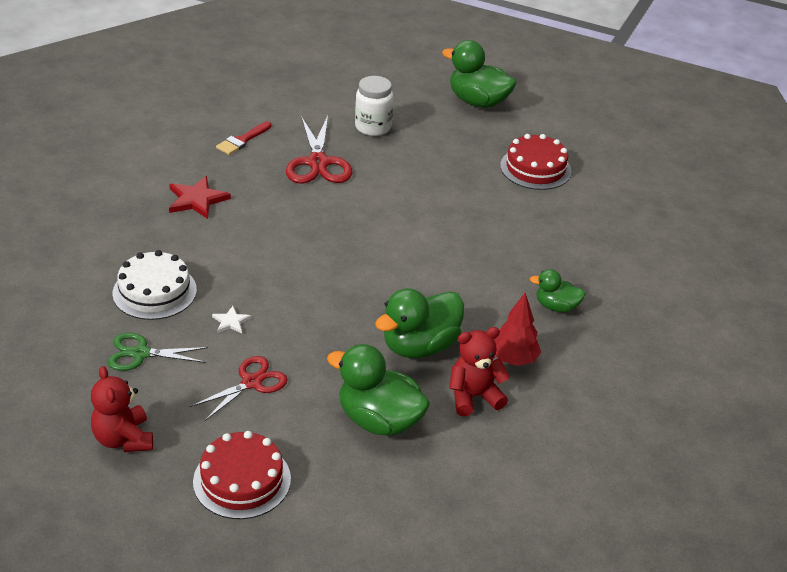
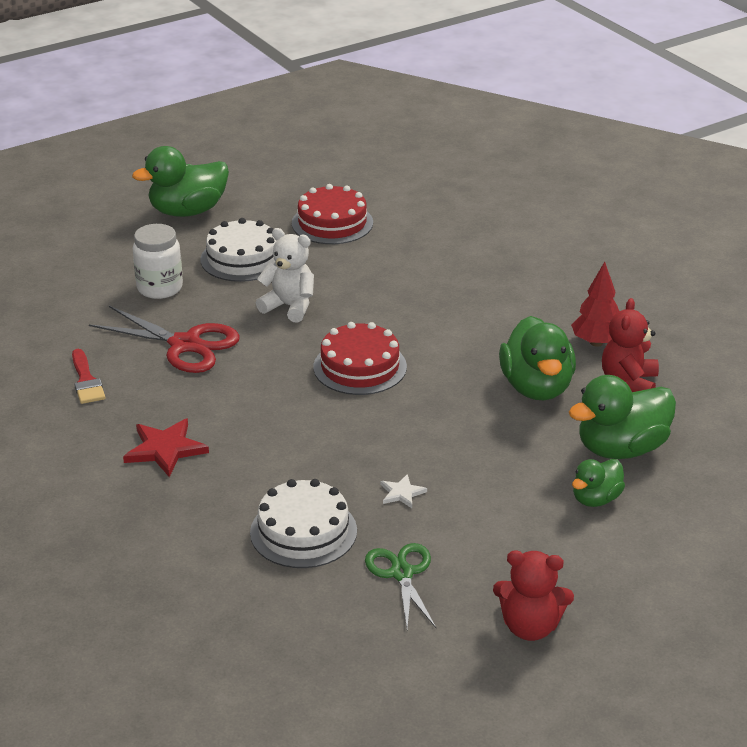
camera: 55 degrees left, 5 degrees down
green scissors [108,332,209,371] -> green scissors turned 135 degrees clockwise [365,543,436,629]
red scissors [190,356,288,421] -> none
red cake [193,431,291,519] -> red cake moved to [313,322,407,395]
green duck [530,269,586,312] -> green duck moved to [572,459,625,507]
none -> white cake [200,218,277,282]
none -> white teddy bear [256,228,314,323]

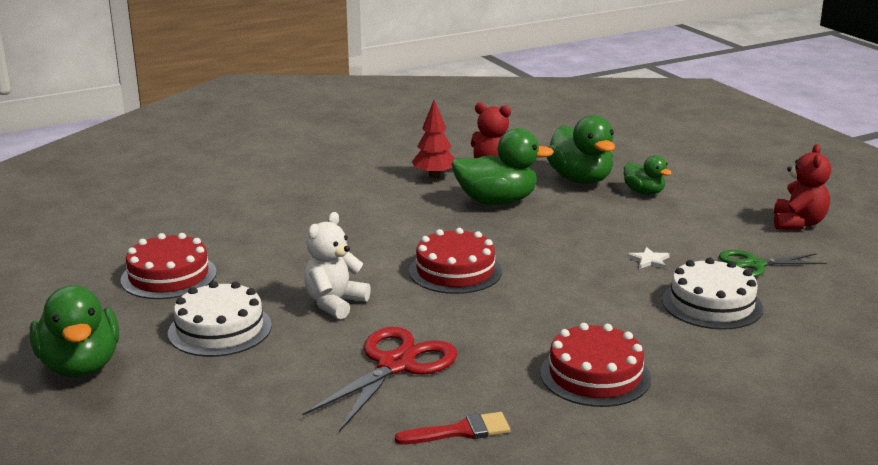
camera: 85 degrees left, 10 degrees down
red star [123,418,209,477] -> red cake [540,323,651,407]
white jar [133,224,183,299] -> none

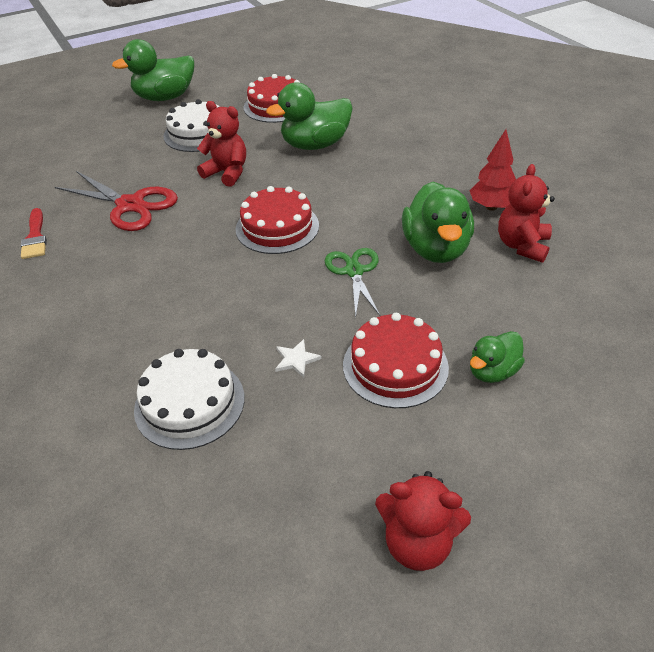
camera: 90 degrees right, 20 degrees up
white teddy bear [304,212,371,319] -> red teddy bear [197,101,246,187]
red cake [540,323,651,407] -> red cake moved to [343,313,449,408]
green duck [547,115,615,184] -> green duck moved to [266,82,353,150]
green scissors [719,250,827,277] -> green scissors moved to [325,248,380,318]

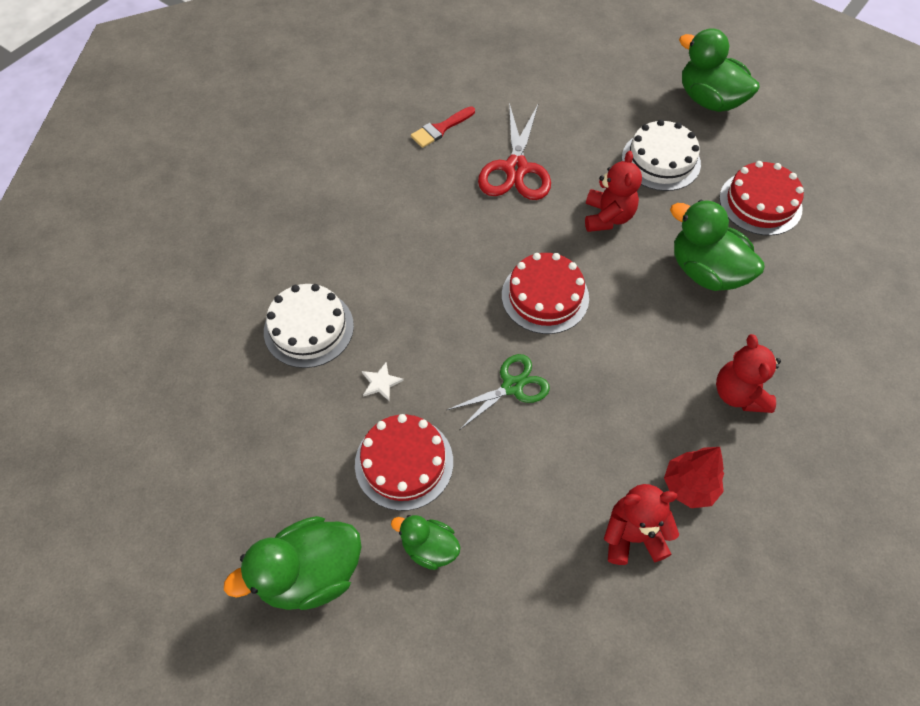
camera: 65 degrees right, 15 degrees up
red teddy bear [375,471,471,571] -> red teddy bear moved to [716,334,781,413]
green duck [402,182,474,263] -> green duck moved to [224,516,361,610]

